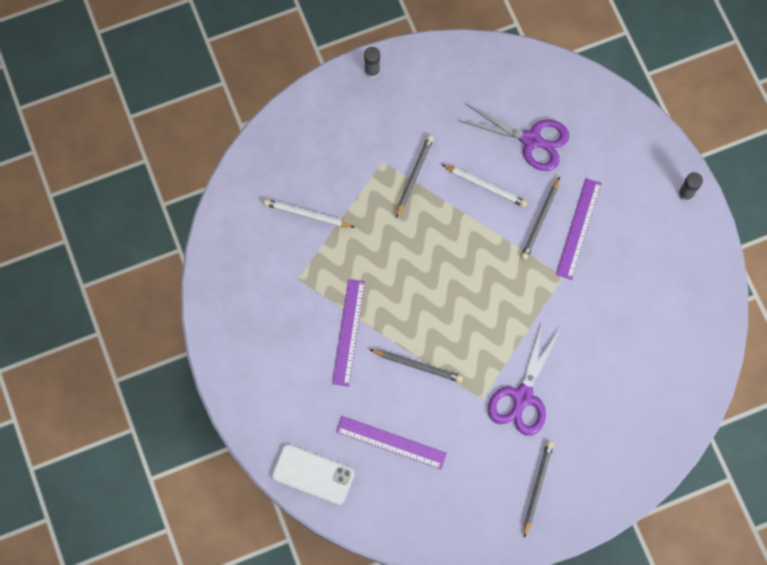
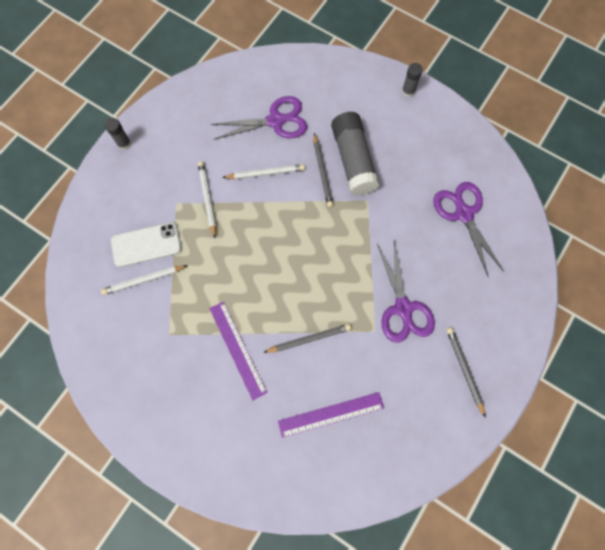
camera: 35 degrees left, 0 degrees up
white phone [272,444,354,505] -> white phone moved to [111,222,181,267]
grey pencil [396,135,434,218] -> white pencil [198,161,216,238]
purple ruler [556,178,602,280] -> grey glue stick [331,112,380,196]
none -> purple scissors [433,182,504,277]

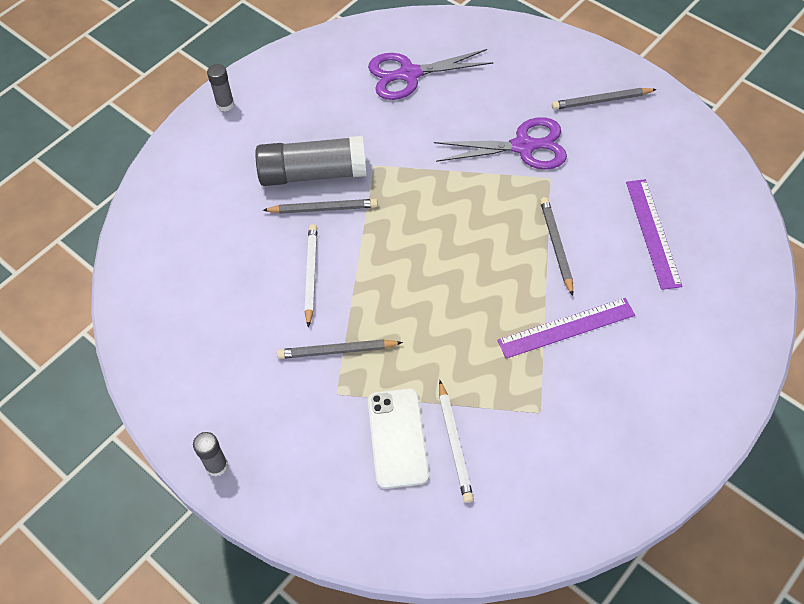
camera: 80 degrees left, 15 degrees down
white pencil [198,161,216,238] -> grey pencil [277,339,403,359]
purple scissors [210,96,307,140] -> none

